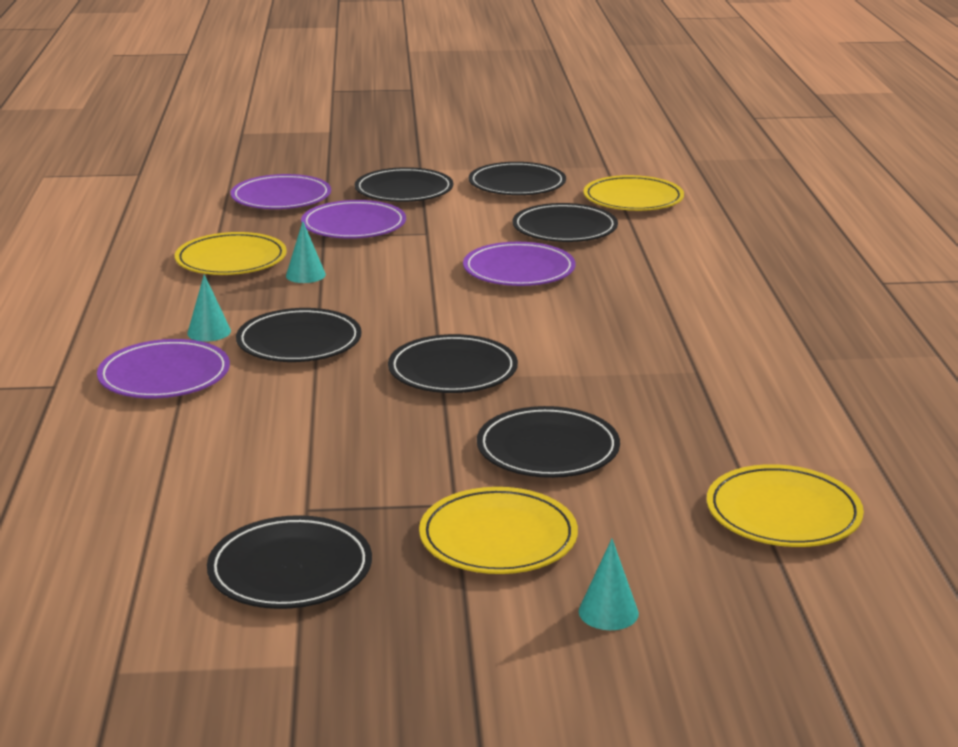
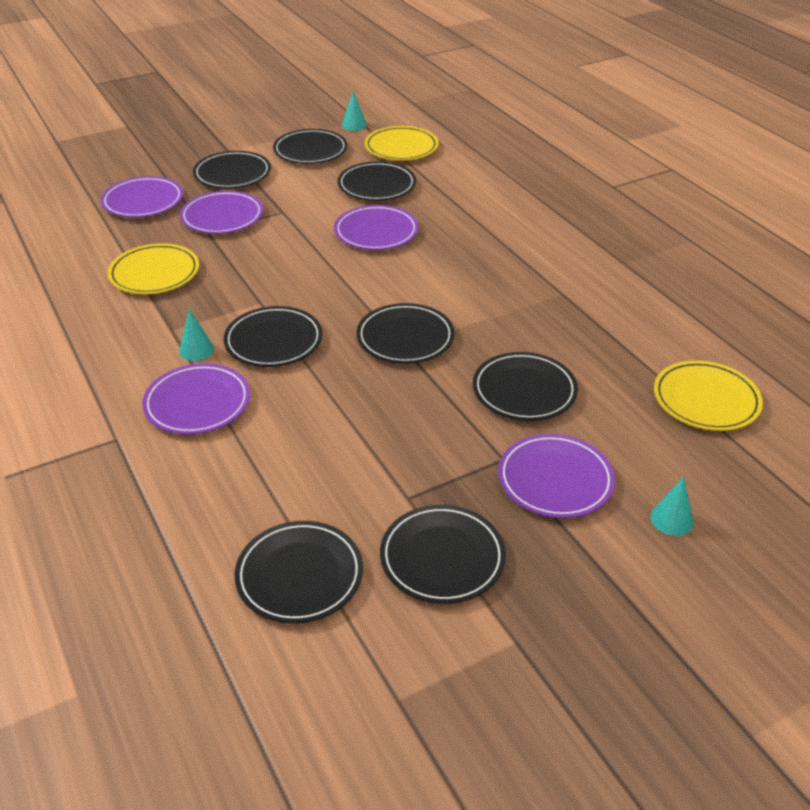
camera: 25 degrees left, 15 degrees up
turquoise cone [286,221,326,283] -> turquoise cone moved to [342,91,367,131]
yellow plate [419,487,578,574] -> purple plate [498,434,615,518]
none -> black plate [234,521,363,623]

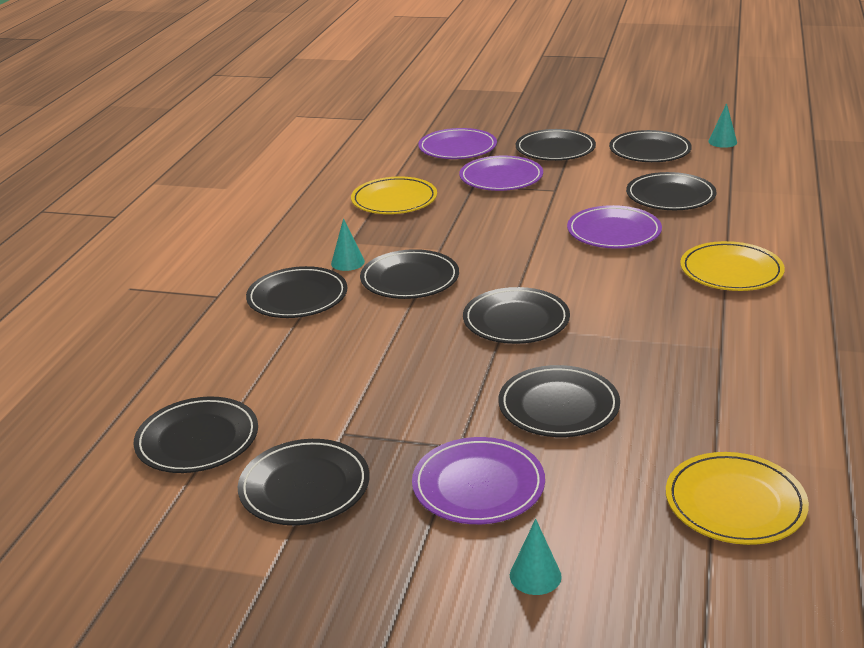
camera: 45 degrees right, 10 degrees down
purple plate [142,363,250,434] -> black plate [246,266,347,318]
yellow plate [365,126,438,161] -> yellow plate moved to [680,241,785,291]

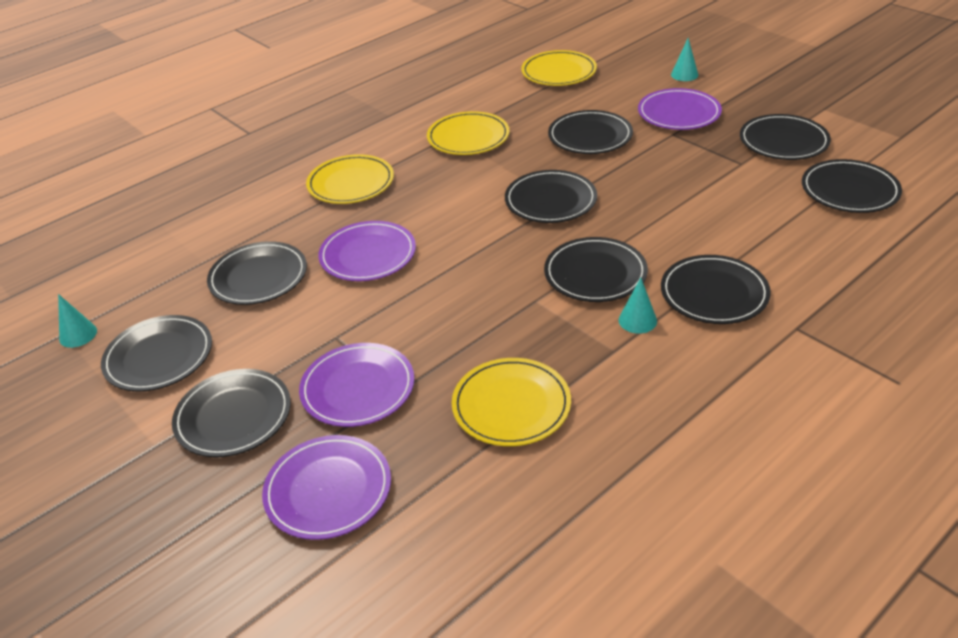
camera: 145 degrees left, 10 degrees up
none -> yellow plate [427,111,509,155]

